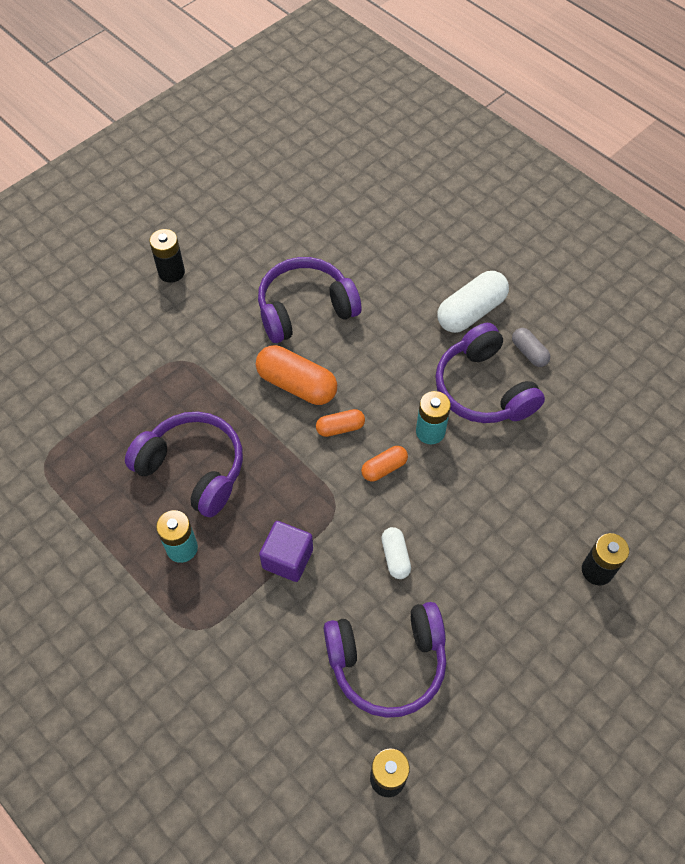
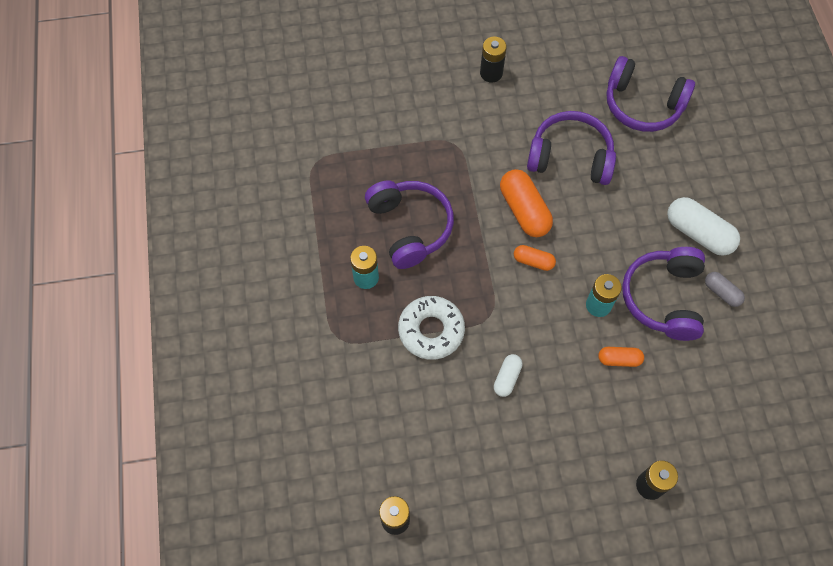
camera: 35 degrees right, 5 degrees up
purple cube [259,521,313,582] -> white donut [398,296,465,360]
purple headphones [324,602,446,718] -> purple headphones moved to [607,56,695,132]
orange capsule [361,446,408,481] -> orange capsule moved to [598,347,644,367]
white capsule [437,271,509,333] -> white capsule turned 45 degrees clockwise [667,197,740,256]
grey capsule [512,328,550,367] -> grey capsule turned 45 degrees counterclockwise [705,272,745,307]

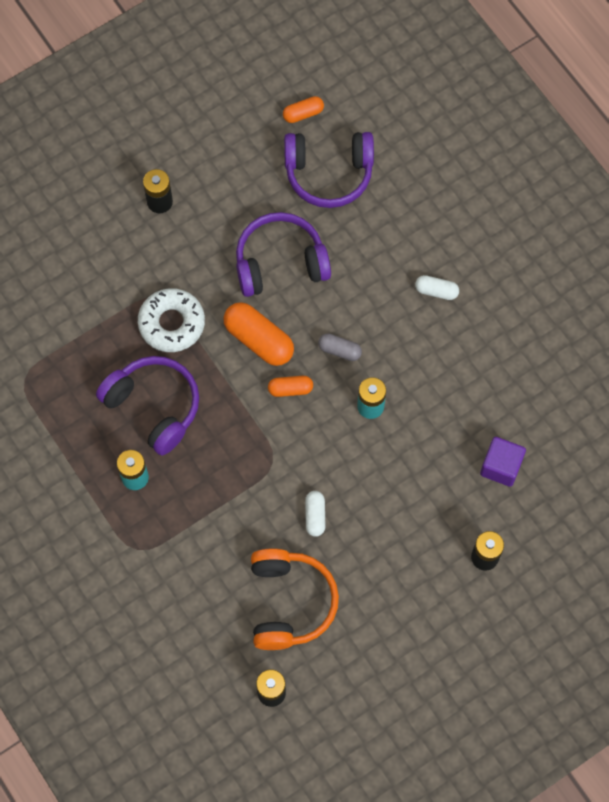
camera: 25 degrees left, 5 degrees up
white donut [398,296,465,360] -> white donut moved to [138,288,205,352]
orange capsule [598,347,644,367] -> orange capsule moved to [283,96,324,123]
purple headphones [622,247,705,341] -> none
white capsule [667,197,740,256] -> white capsule [415,275,459,300], size x0.55
grey capsule [705,272,745,307] -> grey capsule moved to [318,333,362,361]
none -> orange headphones [251,548,339,650]
none -> purple cube [480,437,526,487]

